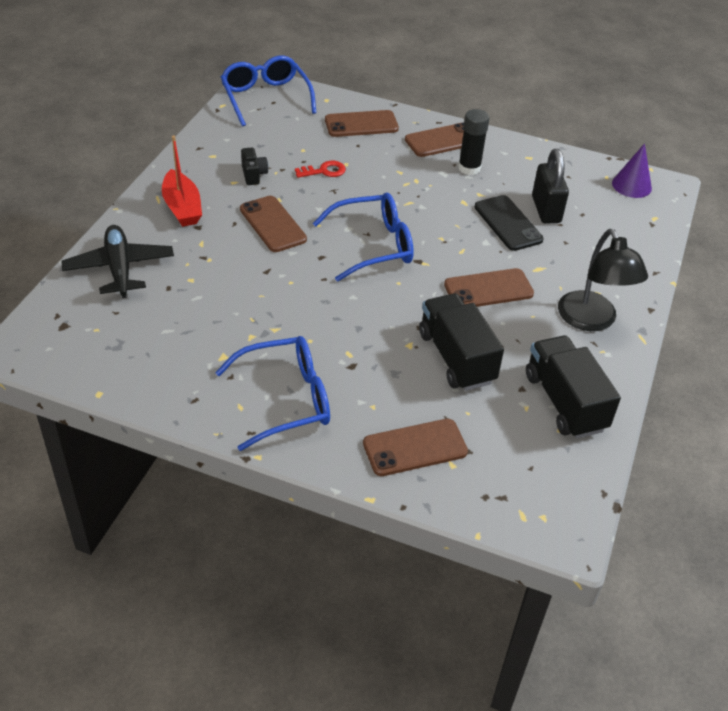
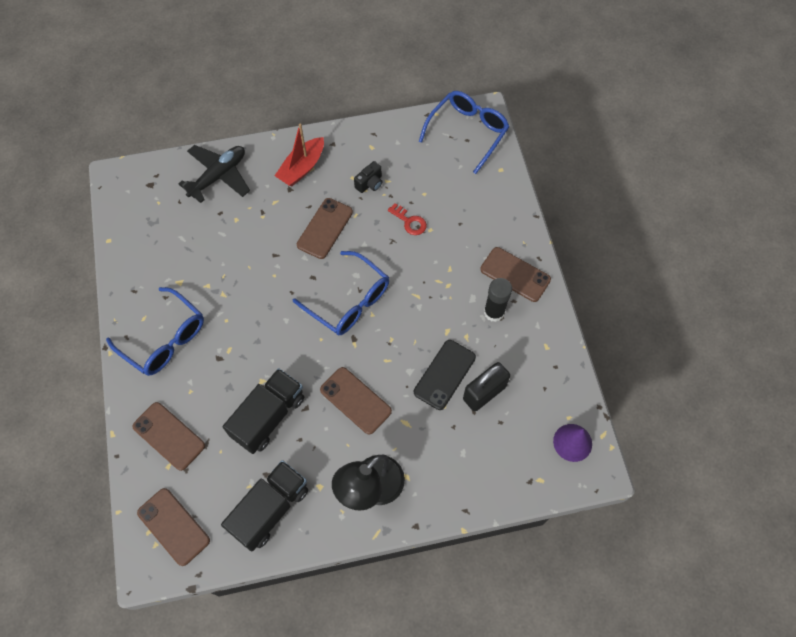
camera: 60 degrees right, 20 degrees up
brown phone [325,110,399,137] -> brown phone moved to [137,488,210,566]

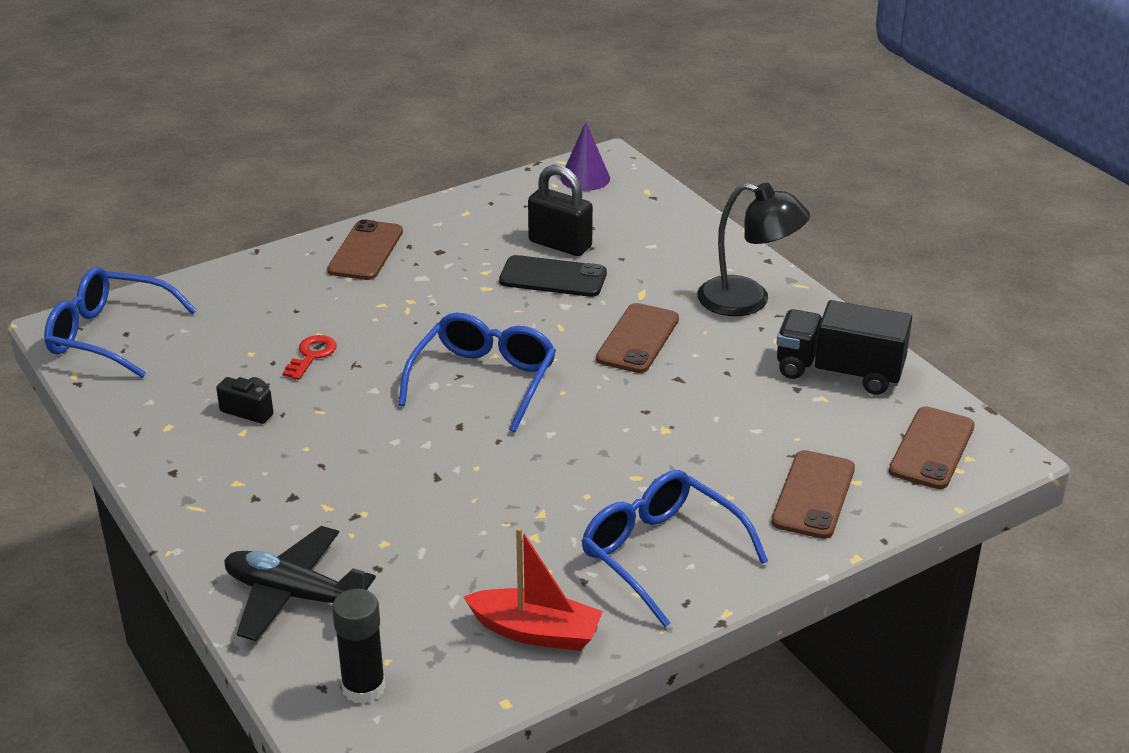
camera: 110 degrees left, 30 degrees down
blue glasses [106,287,204,376] -> blue glasses turned 60 degrees counterclockwise [582,470,768,627]
black truck [223,368,304,454] -> none
red boat [275,124,324,186] -> red boat moved to [463,527,603,651]
brown phone [297,198,353,259] -> none
black glue stick [484,278,512,322] -> black glue stick moved to [332,589,386,704]

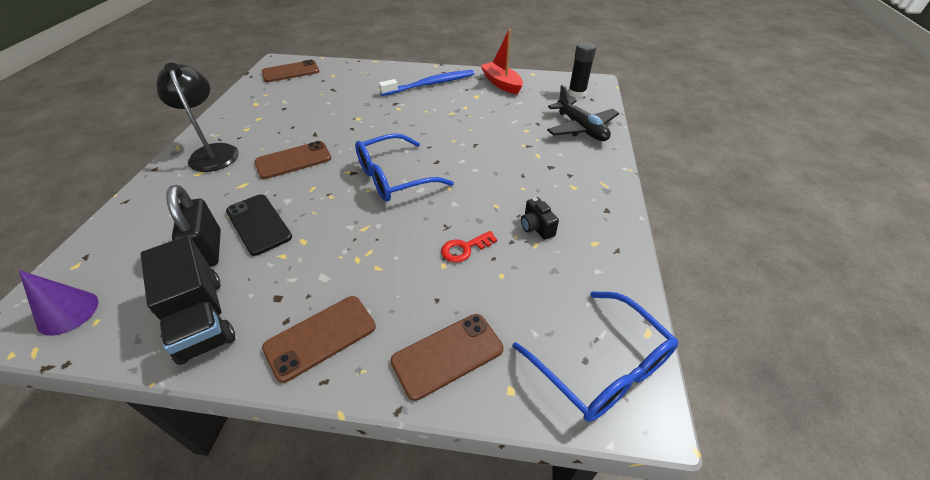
camera: 140 degrees left, 10 degrees up
blue glasses [582,470,768,627] -> blue toothbrush [378,70,474,96]
brown phone [771,450,855,539] -> brown phone moved to [390,314,503,401]
black truck [776,300,912,395] -> black truck moved to [140,236,235,365]

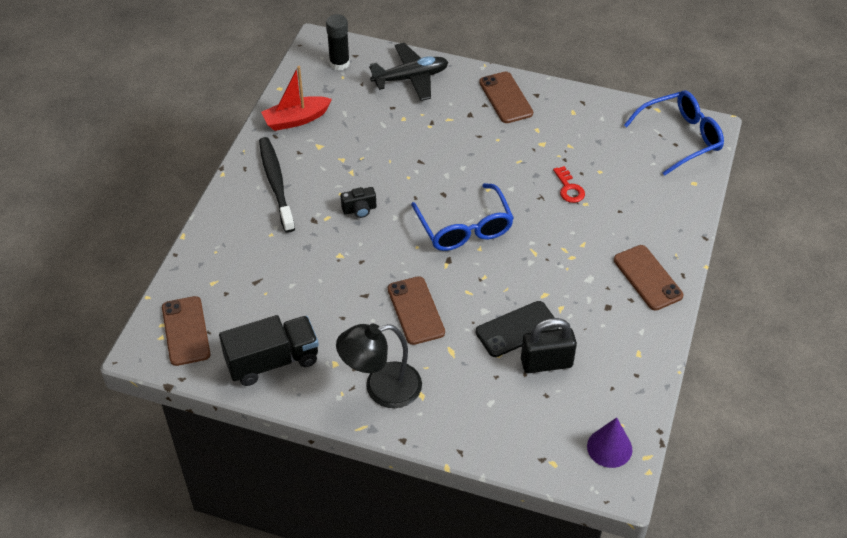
camera: 80 degrees left, 5 degrees up
black truck [140,236,235,365] -> black truck moved to [219,315,319,386]
blue toothbrush [378,70,474,96] -> black toothbrush [259,137,295,233]
brown phone [390,314,503,401] -> brown phone moved to [479,71,533,123]
black camera [521,197,559,240] -> black camera moved to [341,187,376,218]

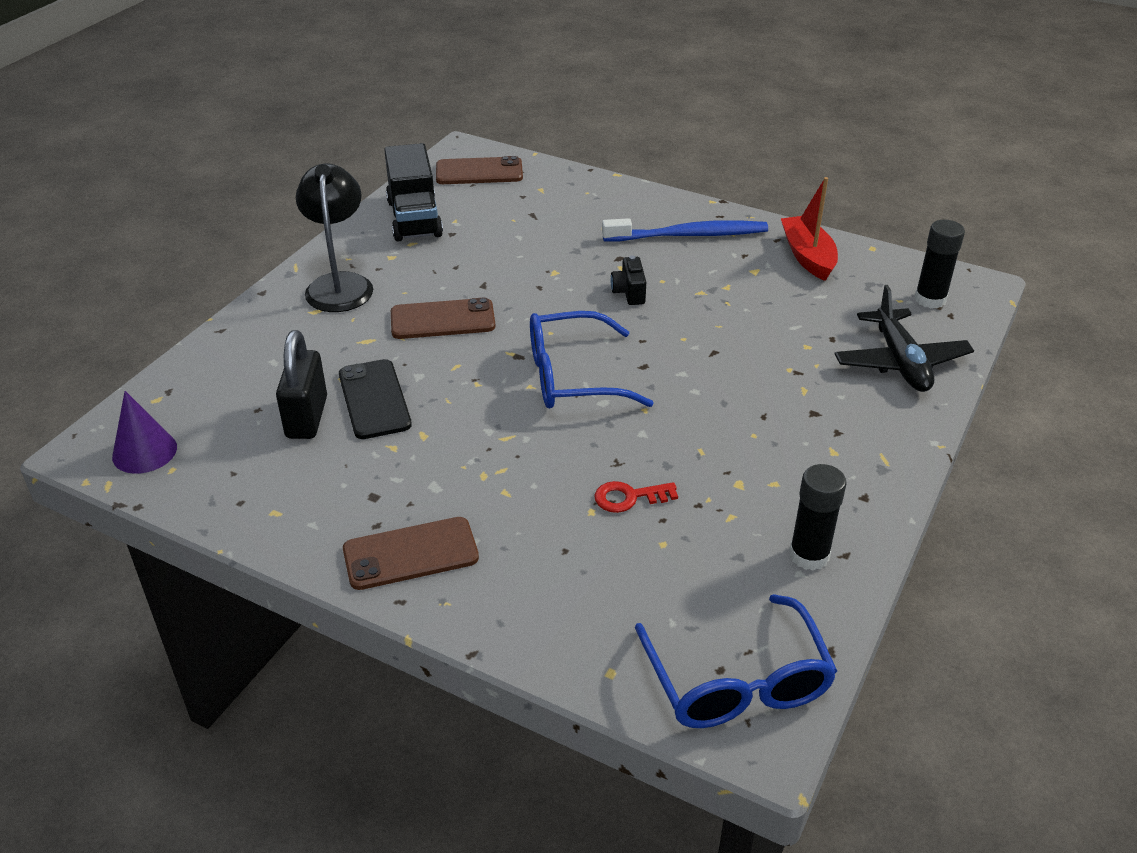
camera: 100 degrees right, 10 degrees down
black toothbrush [259,137,295,233] -> blue toothbrush [602,218,768,242]
brown phone [479,71,533,123] -> none
none -> black glue stick [789,464,847,571]

